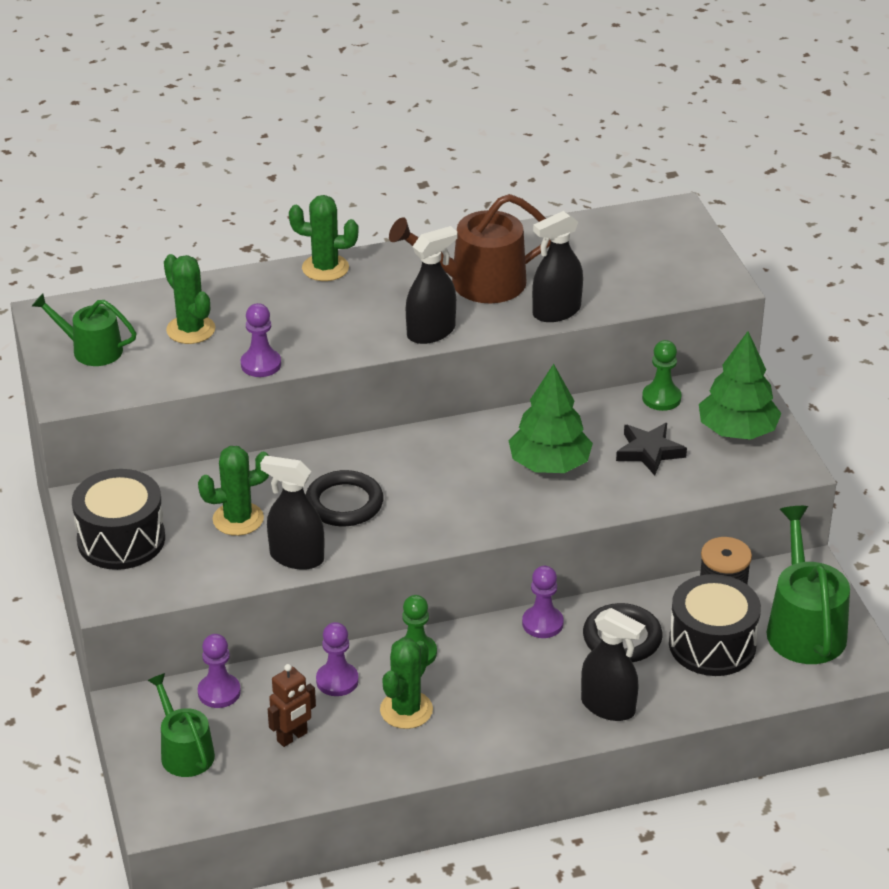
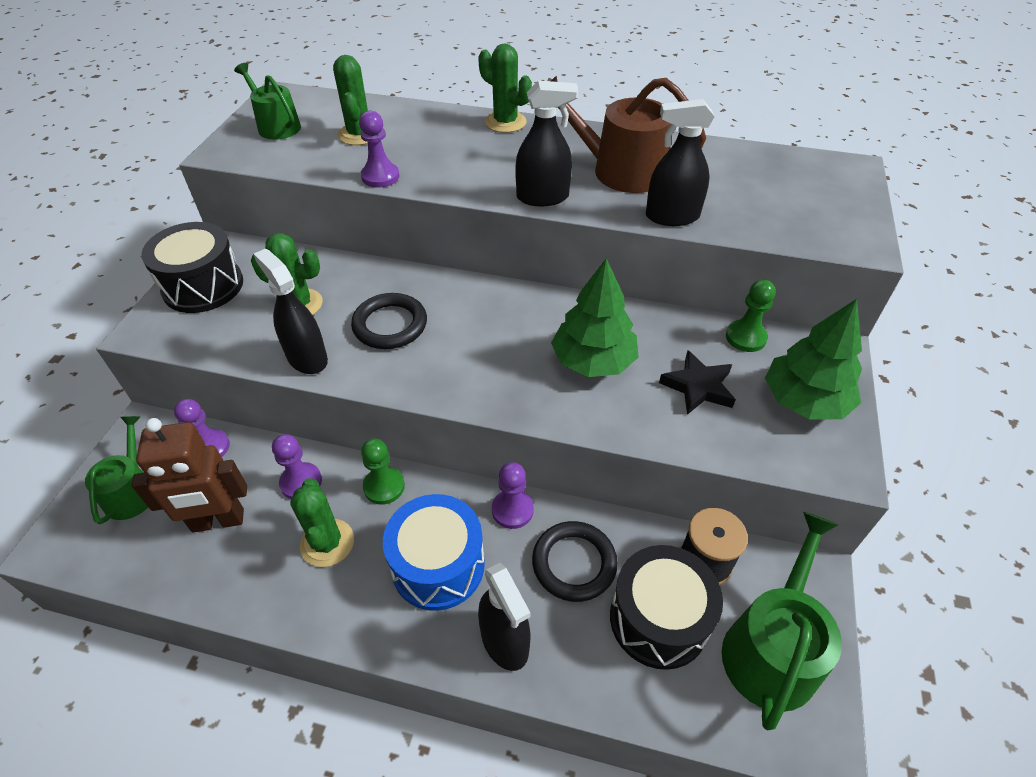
camera: 30 degrees right, 10 degrees up
brown robot [268,664,316,747] -> brown robot [131,418,247,533], size x1.66
green cactus [380,638,433,729] -> green cactus turned 75 degrees counterclockwise [290,478,354,567]
none -> blue drum [383,494,485,611]

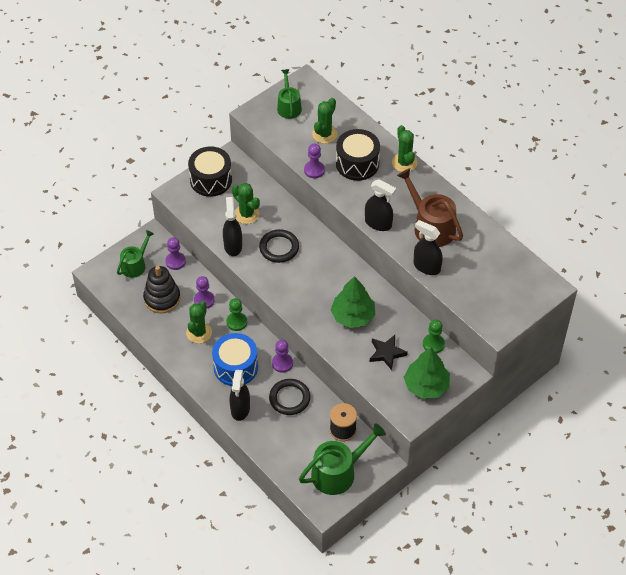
camera: 35 degrees right, 5 degrees up
brown robot [131,418,247,533] -> black stacking toy [143,266,180,313]
black drum [610,545,723,670] -> black drum moved to [336,129,380,181]

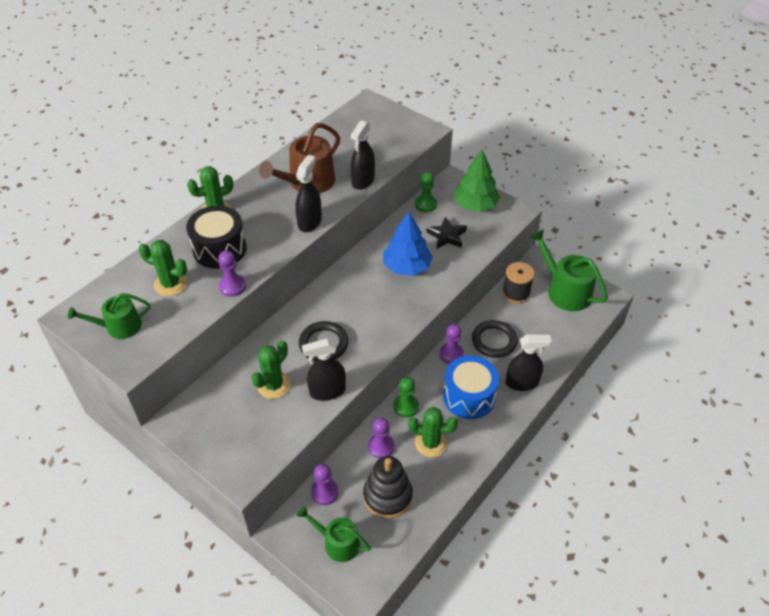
camera: 100 degrees left, 5 degrees down
black drum [188,146,232,197] -> none
green tree [331,276,375,328] -> blue tree [383,212,433,276]

